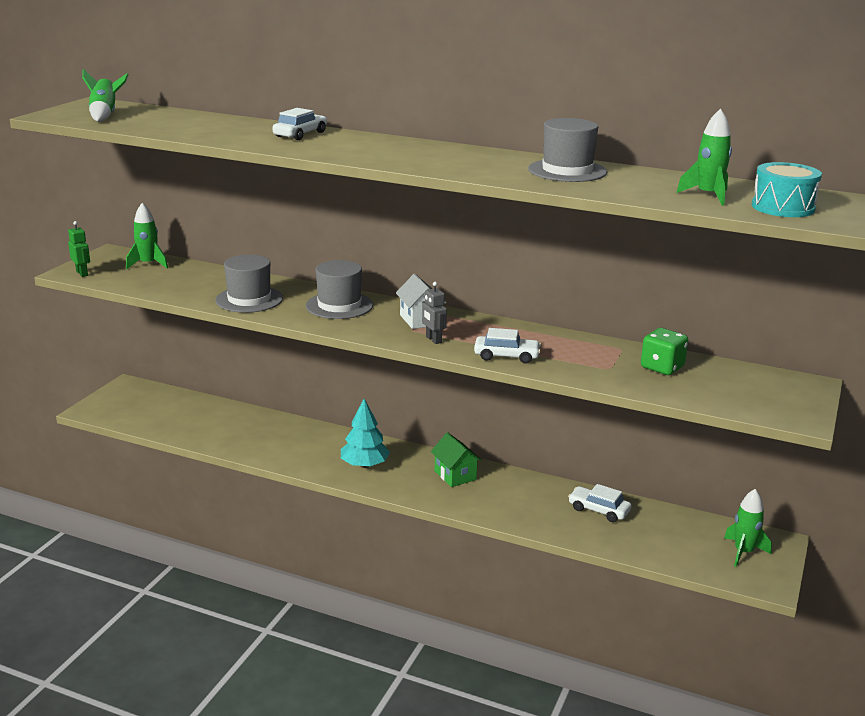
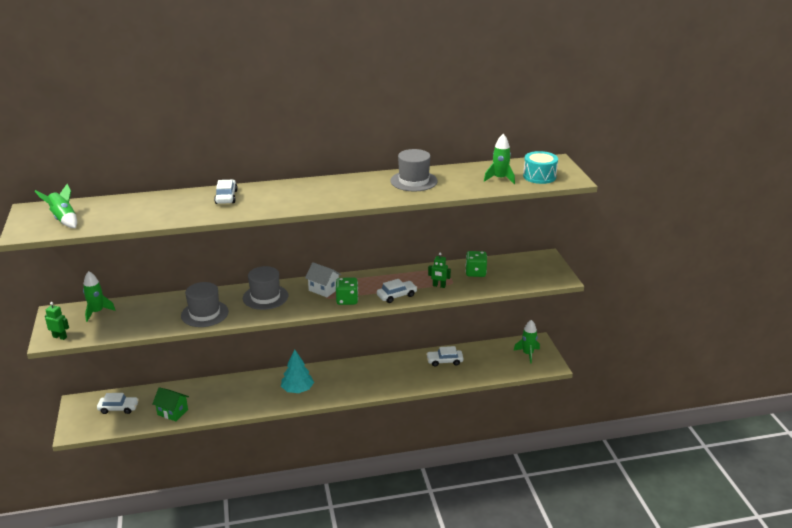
camera: 35 degrees left, 5 degrees up
grey robot [422,282,447,344] -> green dice [336,277,358,305]
green house [431,432,482,487] -> green house moved to [153,387,189,421]
none -> white car [97,393,139,414]
none -> green robot [428,253,451,288]

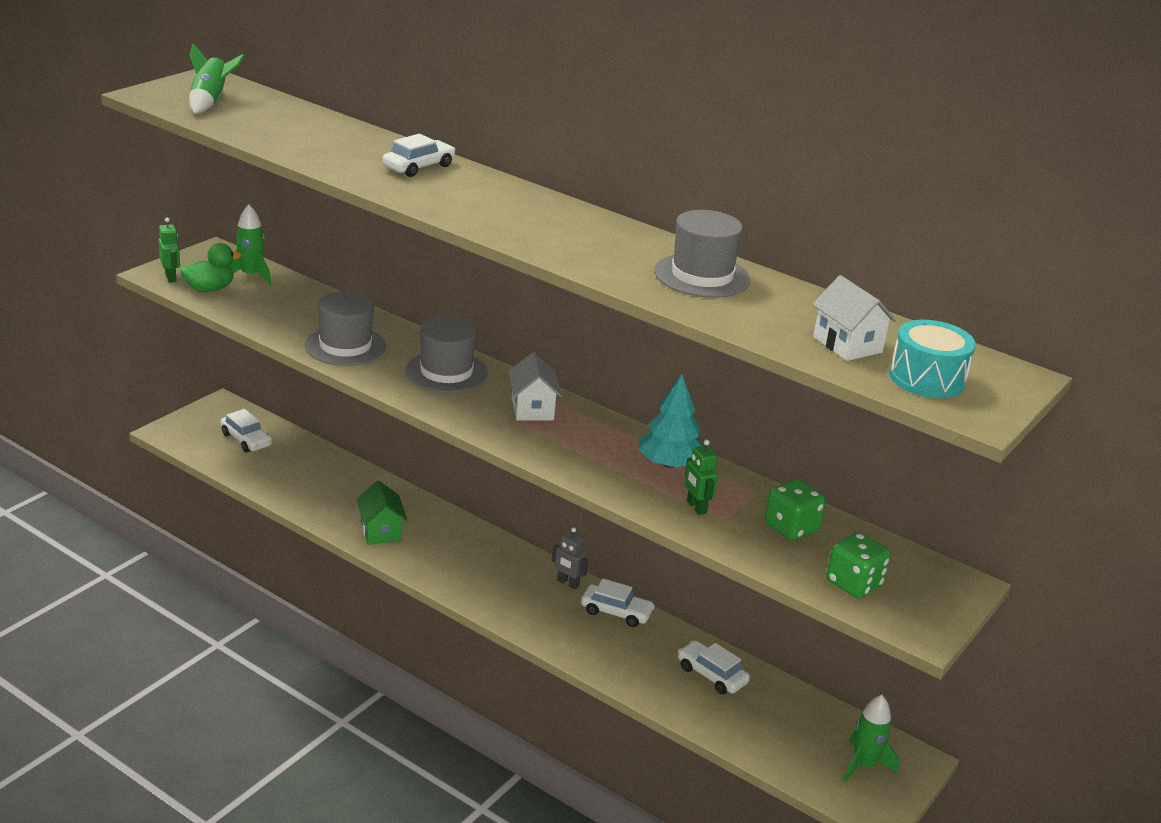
camera: 45 degrees right, 0 degrees up
green house [153,387,189,421] -> green house moved to [356,481,407,545]
turquoise tree [281,349,314,393] -> turquoise tree moved to [638,375,702,468]
green dice [336,277,358,305] -> green dice moved to [826,532,891,599]
white car [377,279,417,303] -> white car moved to [581,579,655,627]
green rocket [484,134,515,184] -> white house [812,275,896,361]
none -> green duck [180,243,242,292]
none -> grey robot [551,527,588,589]

